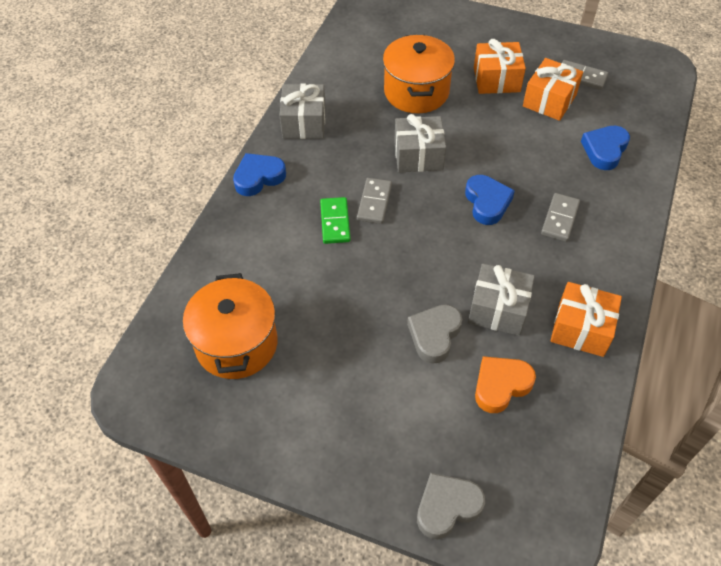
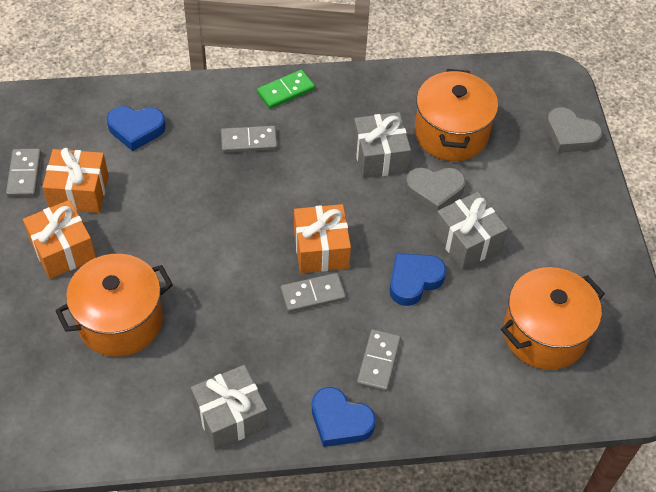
camera: 120 degrees left, 0 degrees up
green domino [320,197,351,244] -> green domino moved to [257,70,315,109]
grey gift [394,114,446,172] -> grey gift moved to [434,192,508,269]
blue heart [465,175,515,225] -> blue heart moved to [390,253,446,306]
orange heart [475,356,536,413] -> orange pot [415,69,498,161]
orange gift [551,282,622,357] -> orange gift moved to [294,204,351,273]
none -> grey domino [357,329,401,392]

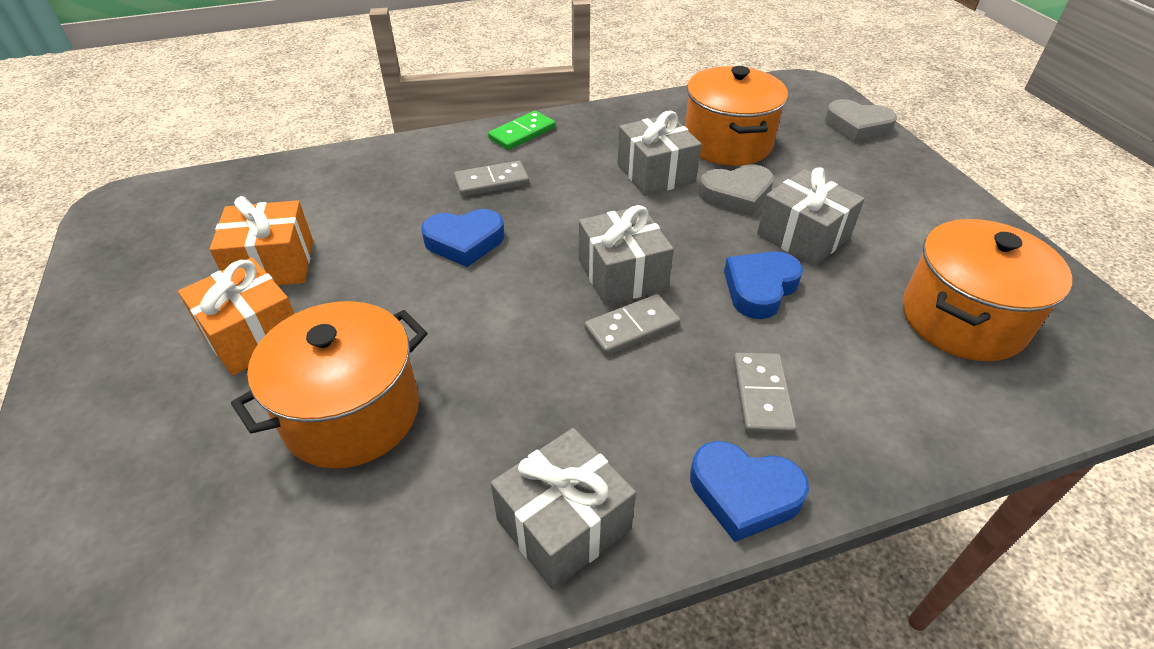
camera: 10 degrees left, 10 degrees down
grey domino [6,149,41,197] -> none
blue heart [107,106,166,151] -> blue heart moved to [421,209,505,267]
orange gift [294,204,351,273] -> grey gift [579,205,674,306]

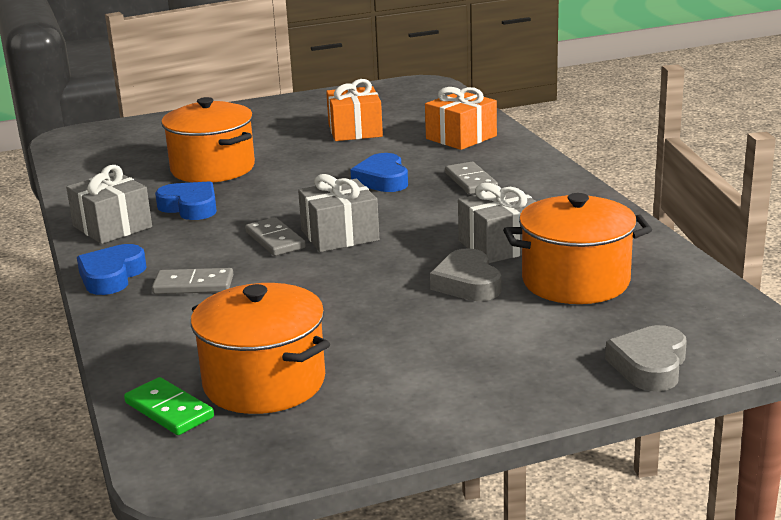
camera: 90 degrees right, 20 degrees down
orange gift [178,258,295,375] -> orange gift moved to [425,87,497,150]
green domino [488,111,555,150] -> green domino moved to [124,377,214,435]
blue heart [724,252,803,319] -> blue heart moved to [155,181,217,220]
grey gift [757,167,865,266] -> none

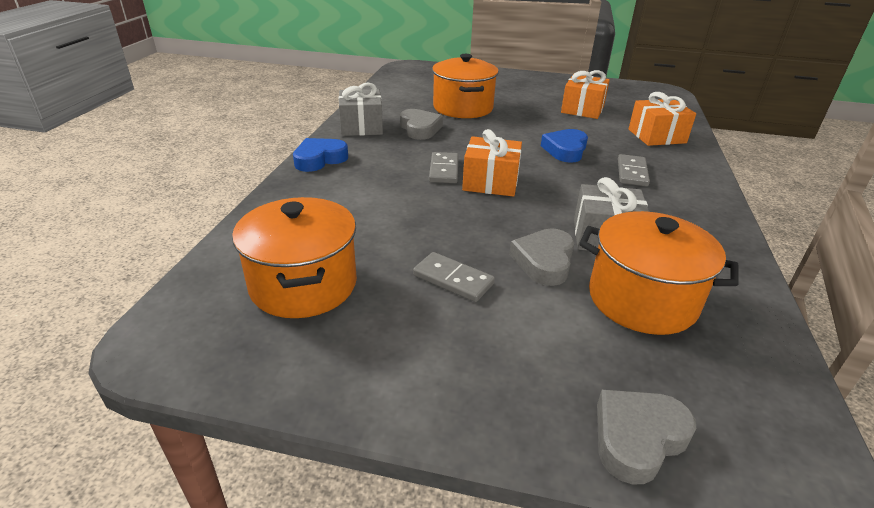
camera: 30 degrees right, 10 degrees up
green domino [124,377,214,435] -> none
grey domino [152,268,233,294] -> grey domino moved to [413,252,495,302]
blue heart [155,181,217,220] -> grey heart [400,109,443,140]
grey gift [298,174,379,252] -> orange gift [462,129,522,197]

